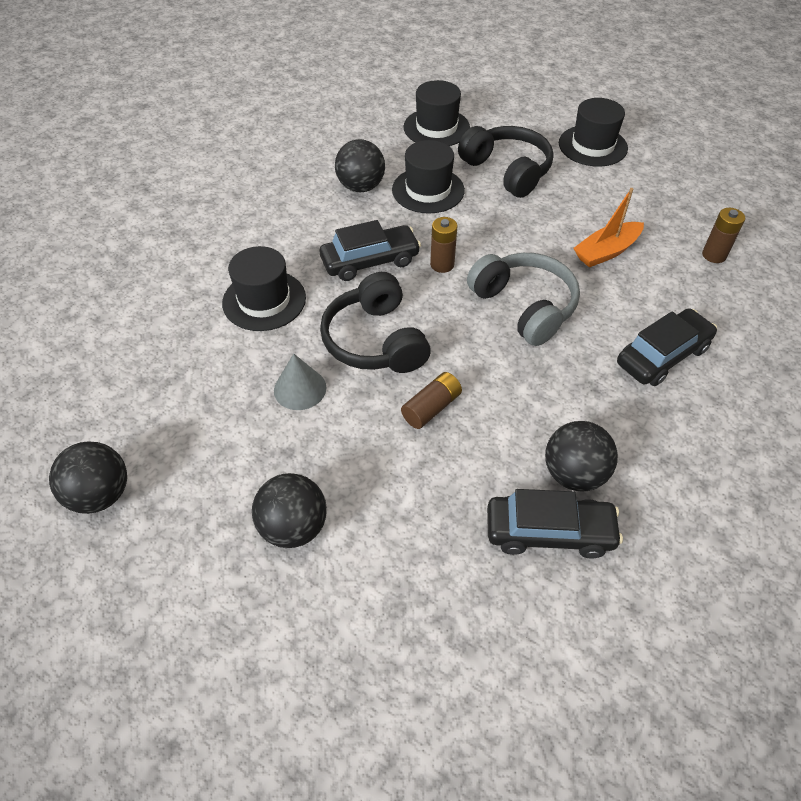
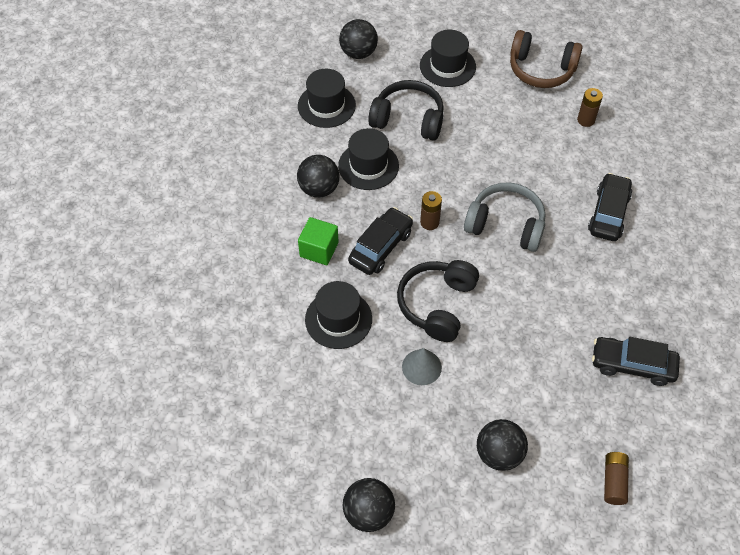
camera: 35 degrees left, 5 degrees up
black headphones [320,272,431,373] -> black headphones turned 75 degrees clockwise [397,260,479,342]
brown battery [401,372,462,429] -> brown battery moved to [604,452,629,505]
black car [487,489,623,559] -> black car turned 135 degrees counterclockwise [592,337,680,386]
black ball [545,421,618,492] -> black ball moved to [339,19,378,59]
orange boat [573,188,644,268] -> none
none -> green cube [298,217,339,265]
none -> brown headphones [510,30,583,88]

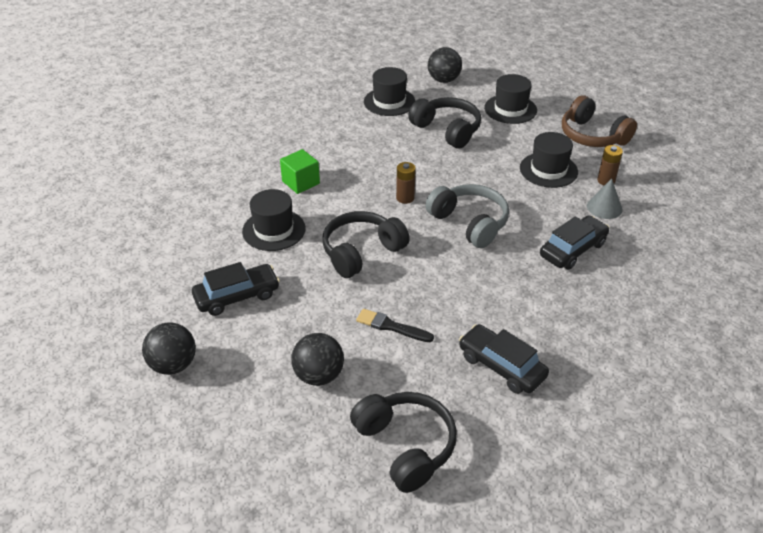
camera: 30 degrees right, 15 degrees down
black ball [297,155,340,198] -> none
black hat [338,128,399,190] -> black hat moved to [520,132,578,188]
black car [348,207,413,275] -> black car moved to [192,262,280,316]
grey cone [402,348,442,385] -> grey cone moved to [587,179,622,219]
brown battery [604,452,629,505] -> black headphones [350,392,457,493]
none -> black brush [356,309,434,342]

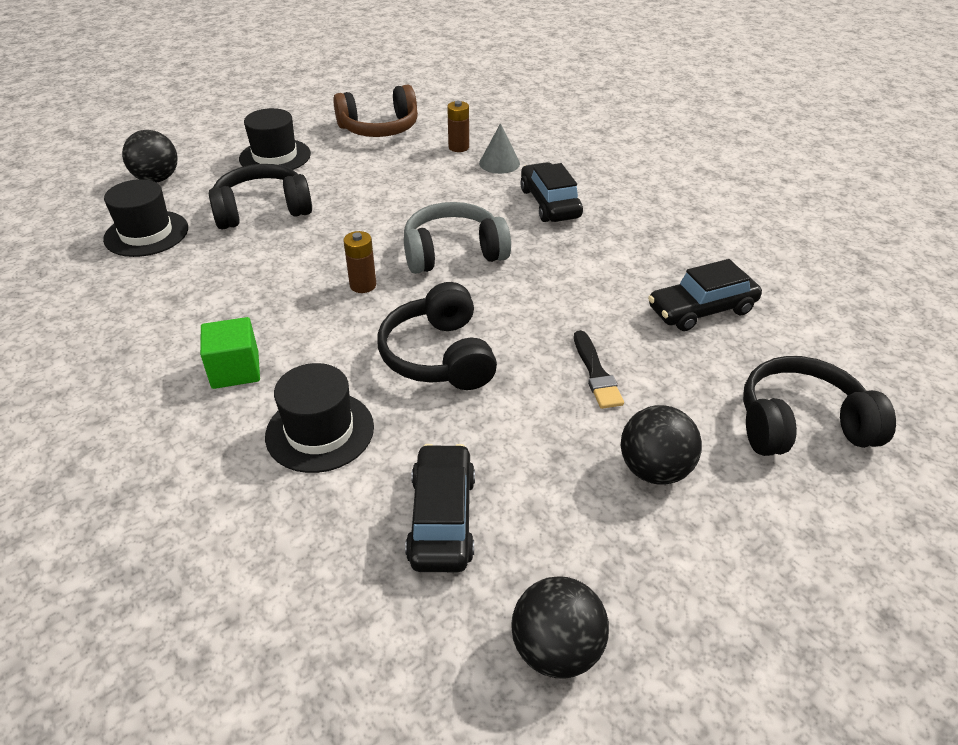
camera: 65 degrees left, 0 degrees up
black brush [356,309,434,342] -> black brush turned 60 degrees counterclockwise [574,330,624,409]
black hat [520,132,578,188] -> none

